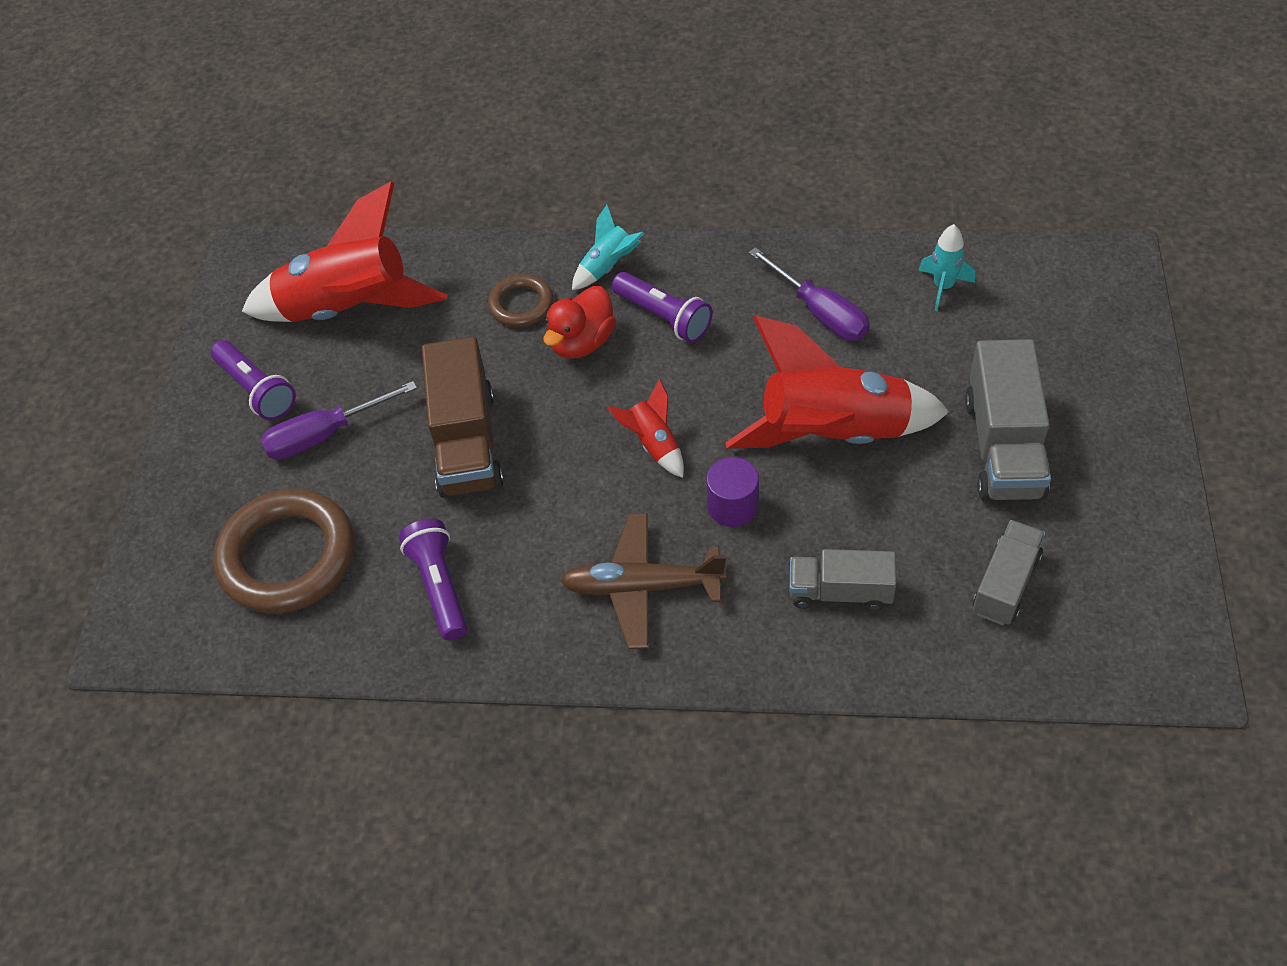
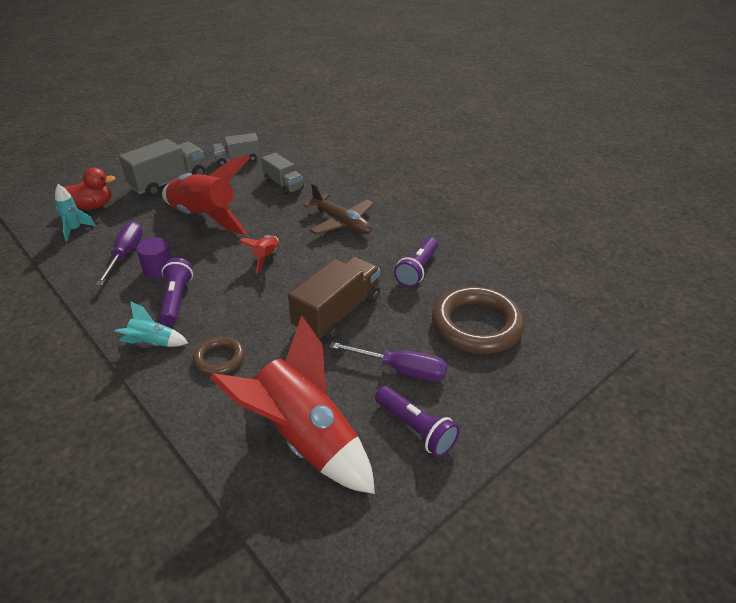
camera: 140 degrees left, 15 degrees down
purple flashlight [211,340,296,421] -> purple flashlight turned 135 degrees clockwise [375,386,460,457]
red duck [543,286,616,359] -> red duck moved to [63,168,116,210]
purple cylinder [706,457,759,527] -> purple cylinder moved to [136,237,172,279]

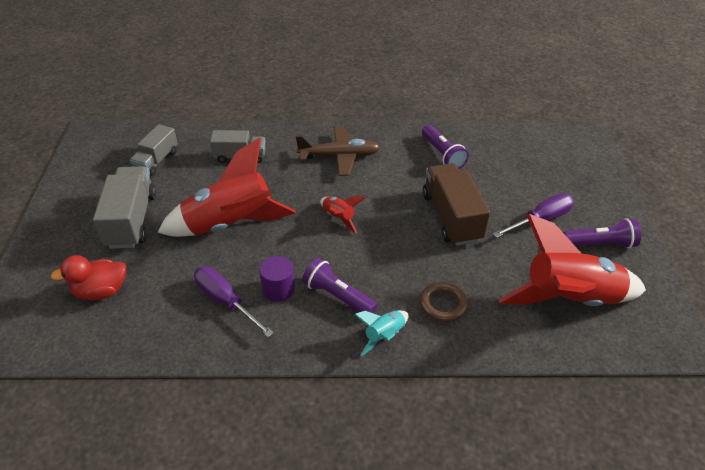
camera: 50 degrees left, 5 degrees up
turquoise rocket [55,184,96,241] -> none
red duck [63,168,116,210] -> red duck turned 135 degrees counterclockwise [50,255,126,301]
brown ring [432,286,525,354] -> none

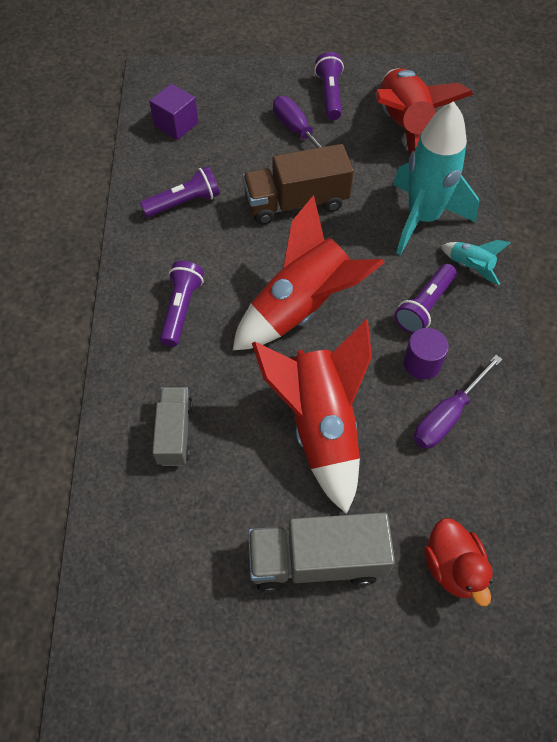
camera: 90 degrees left, 15 degrees up
grey truck [130,124,178,176] -> none
brown plane [296,126,380,176] -> purple flashlight [160,261,204,347]
red rocket [320,195,365,233] -> red rocket [233,195,385,350], size x2.24
brown ring [420,282,468,322] -> turquoise rocket [393,101,479,255]
none -> purple cube [149,84,198,140]

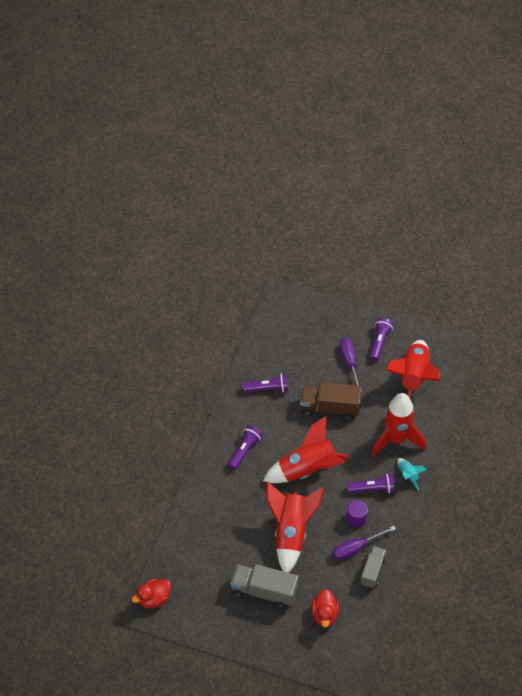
camera: 20 degrees right, 5 degrees down
purple cube [149,84,198,140] -> none
grey truck [152,387,193,466] -> grey truck moved to [361,546,386,588]
turquoise rocket [393,101,479,255] -> red rocket [372,393,426,457]
purple flashlight [395,264,457,334] -> purple flashlight turned 150 degrees counterclockwise [347,474,394,493]
none -> red duck [132,579,171,608]

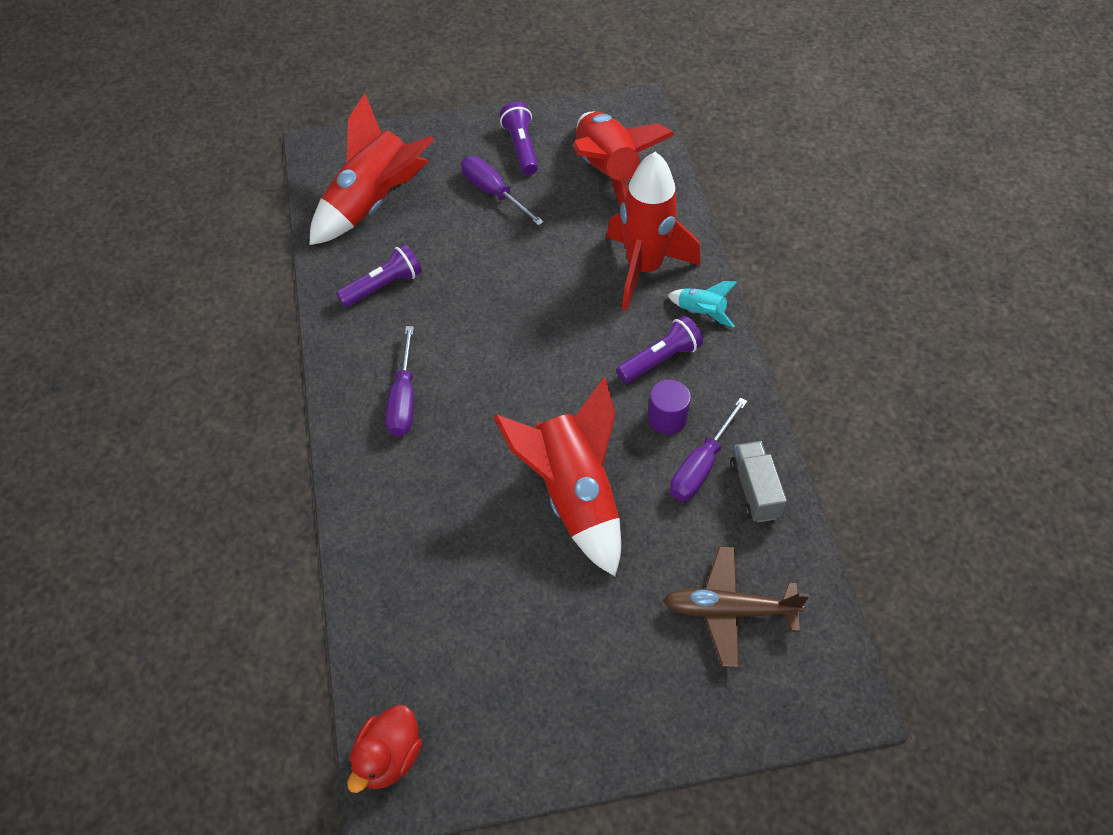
camera: 30 degrees left, 0 degrees up
purple flashlight [228,426,262,470] -> purple screwdriver [385,326,414,437]
grey truck [230,564,298,608] -> none
red rocket [263,415,350,483] -> red rocket moved to [309,93,434,245]
brown truck [300,382,362,420] -> none
red duck [311,589,339,627] -> brown plane [663,546,809,668]

